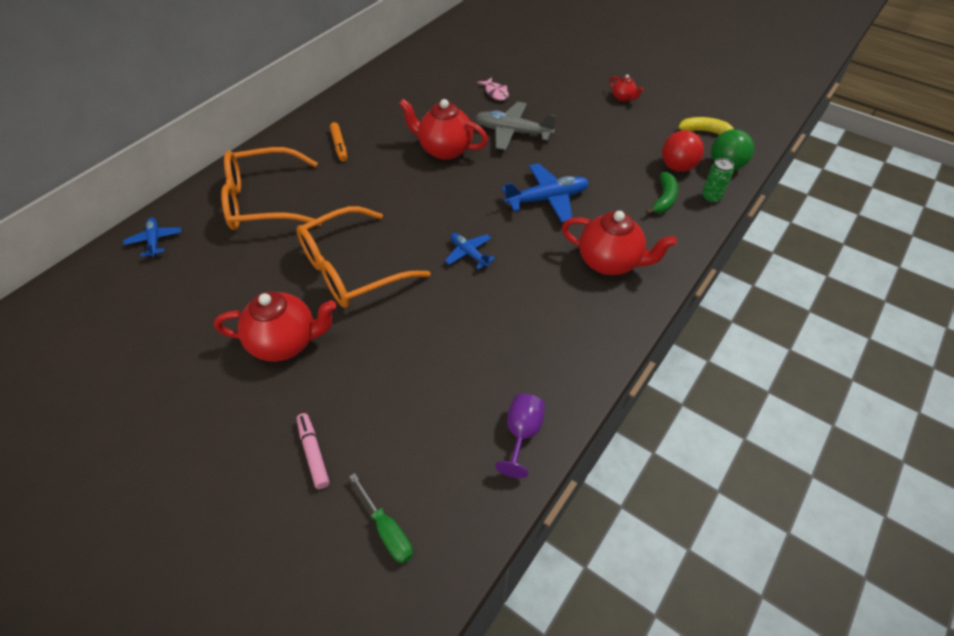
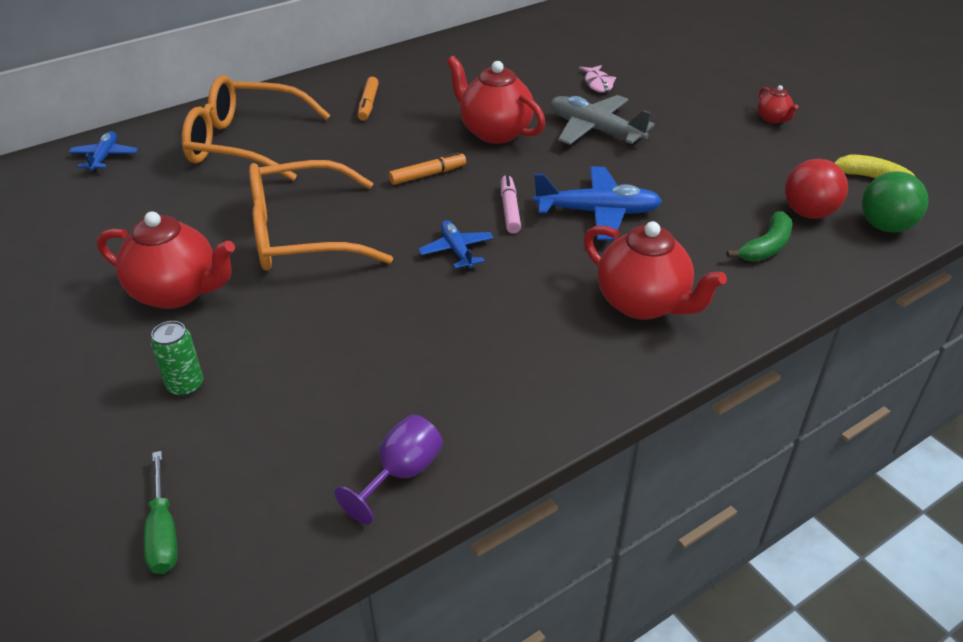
camera: 20 degrees right, 10 degrees down
pink marker [296,413,329,489] -> pink marker moved to [501,175,521,234]
green can [702,158,734,203] -> green can moved to [151,321,203,397]
none -> orange marker [389,152,466,185]

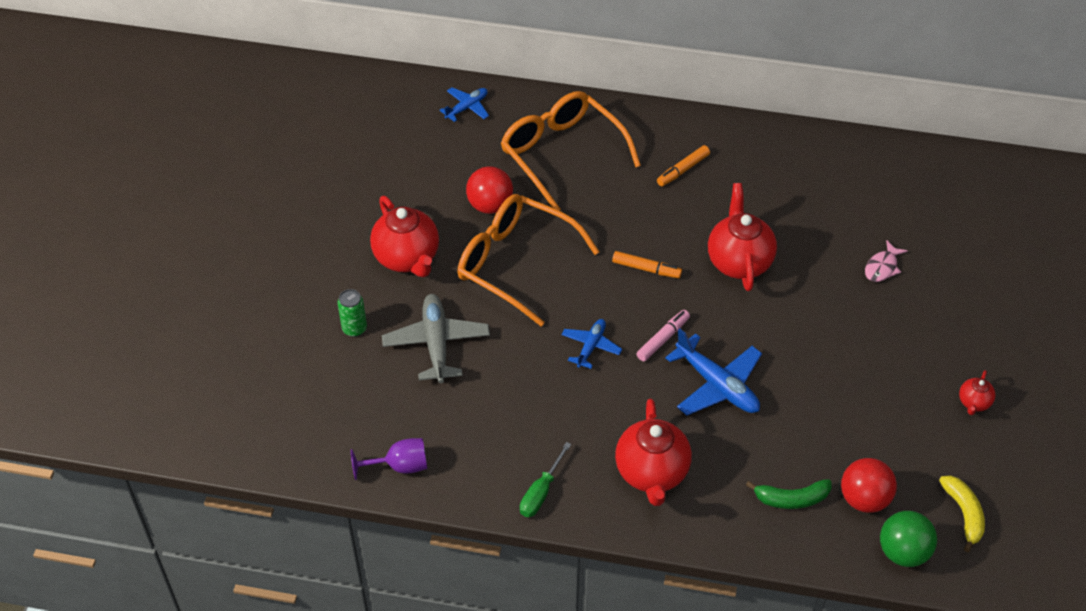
camera: 45 degrees right, 10 degrees up
green screwdriver [144,451,178,574] -> green screwdriver moved to [520,442,571,517]
grey plane [551,95,655,145] -> grey plane moved to [382,294,490,383]
none -> red ball [466,166,513,214]

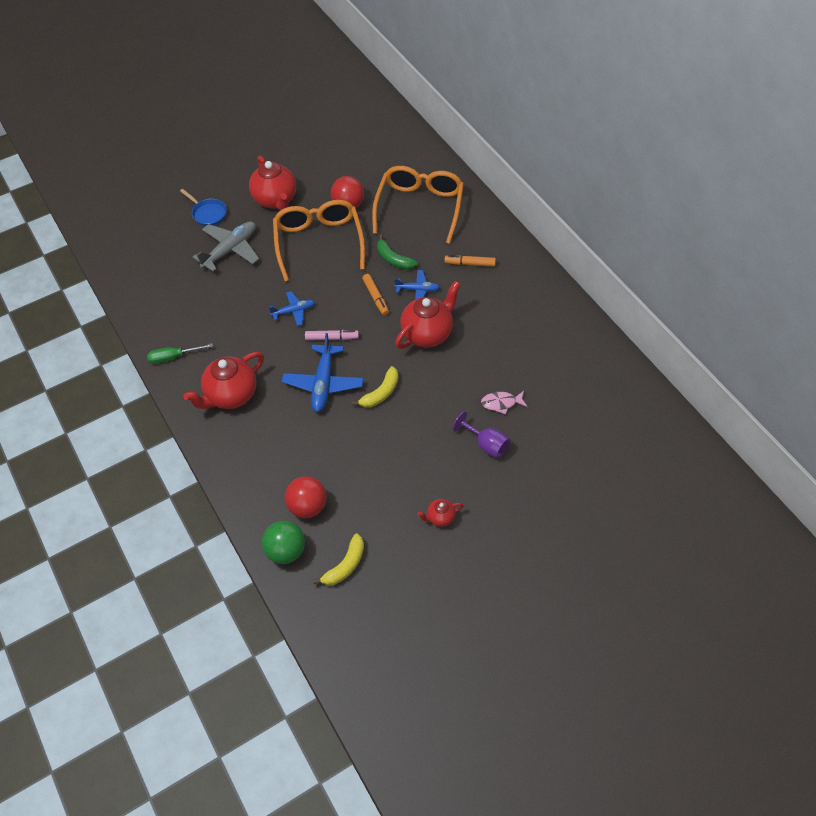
camera: 50 degrees right, 5 degrees up
green can [337,289,367,337] -> blue pan [180,189,227,226]
purple goblet [351,438,427,480] -> purple goblet moved to [453,411,510,459]
red teapot [370,196,439,277] -> red teapot turned 45 degrees counterclockwise [249,156,296,210]
blue plane [439,87,489,122] -> blue plane moved to [394,270,440,300]
green banana [746,479,832,509] -> green banana moved to [377,234,417,270]
none -> yellow banana [352,366,399,407]

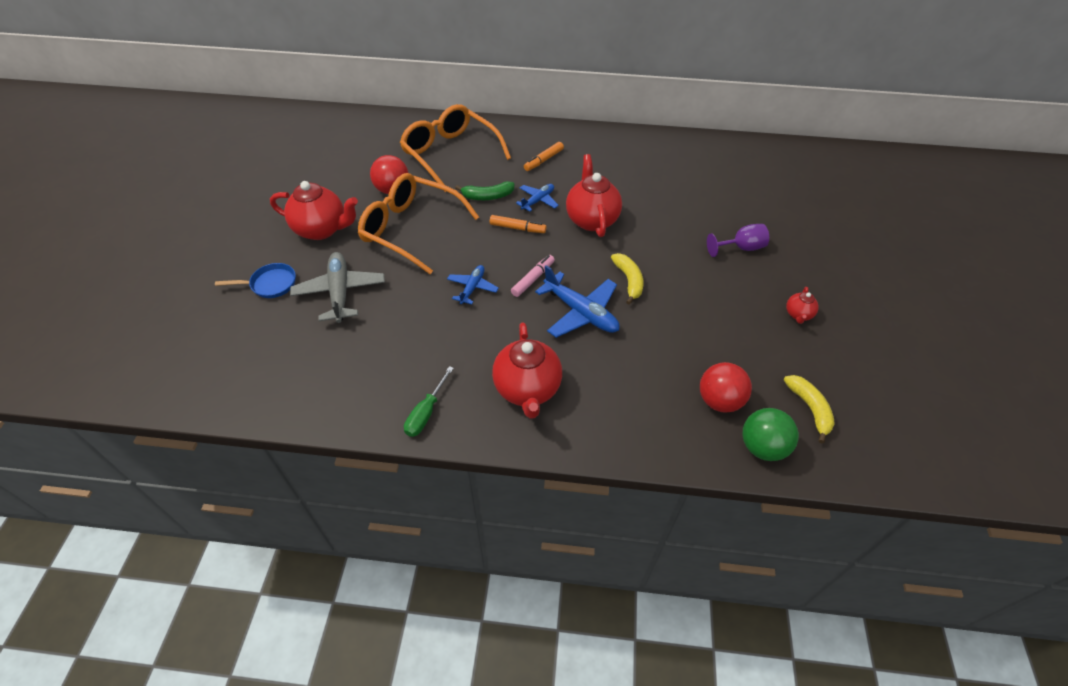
camera: 55 degrees left, 5 degrees down
pink fish [481,391,527,414] -> none

